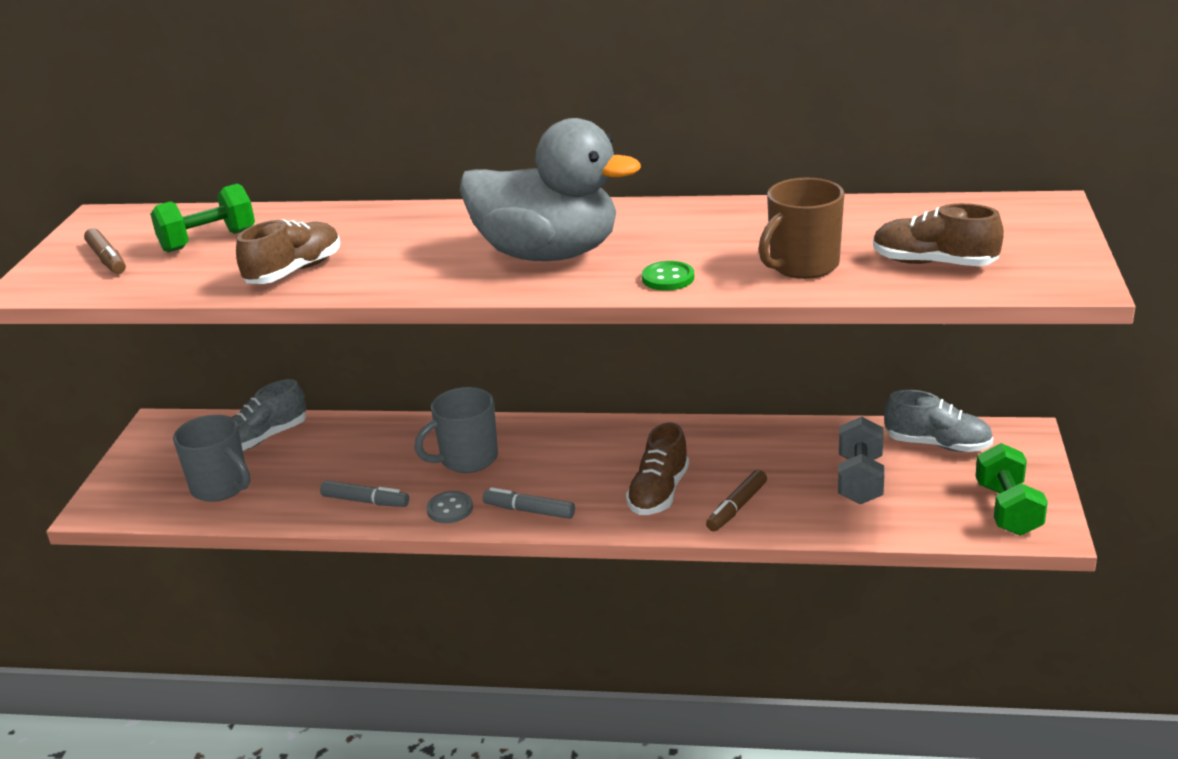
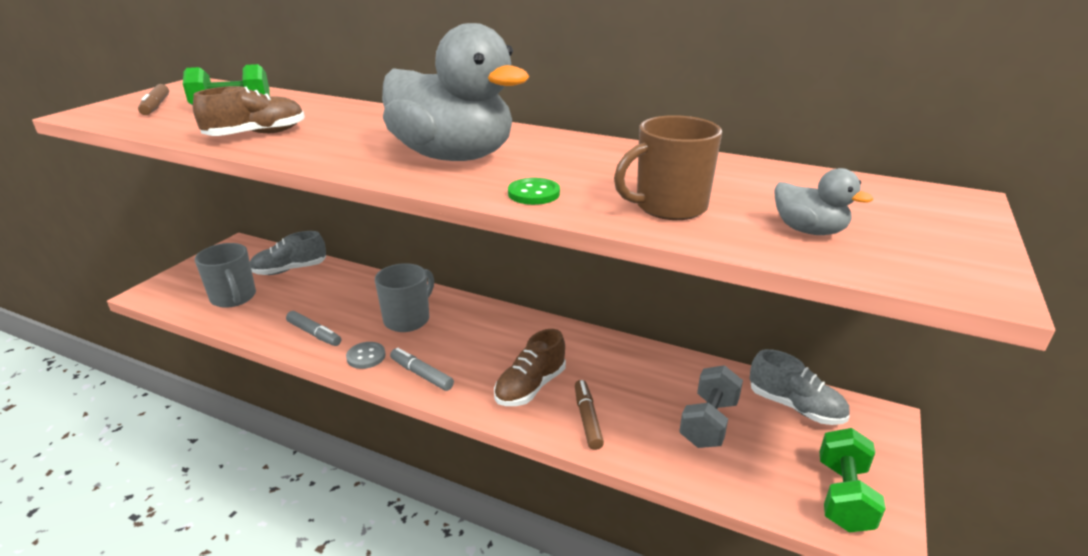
camera: 15 degrees right, 0 degrees up
grey mug [414,387,498,473] -> grey mug turned 135 degrees clockwise [375,263,434,332]
brown marker [706,470,767,531] -> brown marker turned 120 degrees clockwise [575,380,604,450]
brown shoe [873,203,1004,266] -> grey duck [774,168,873,235]

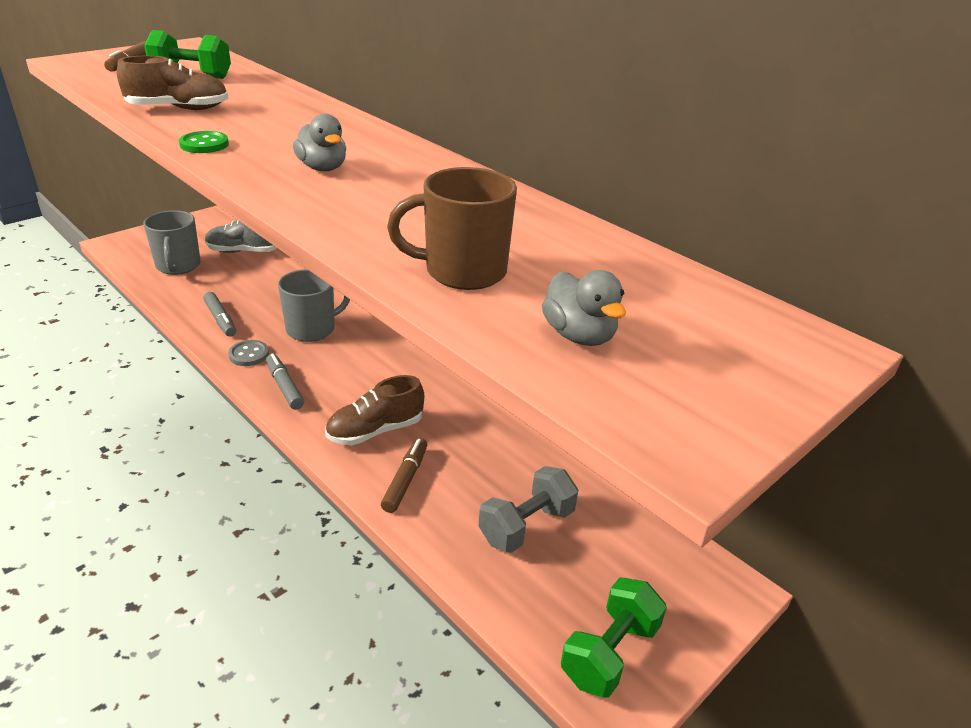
camera: 20 degrees right, 5 degrees up
grey duck [382,23,530,161] -> grey duck [293,114,346,171], size x0.42
green button [508,178,560,205] -> green button moved to [179,131,229,153]
grey shoe [749,349,850,425] -> none

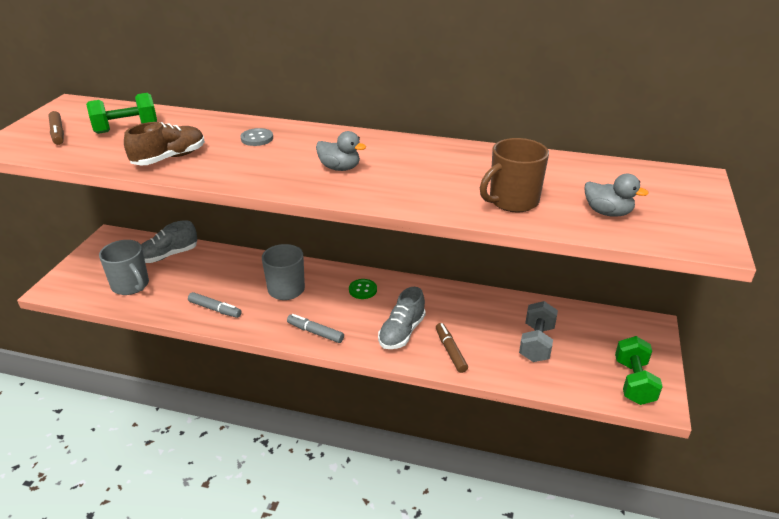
camera: 30 degrees left, 0 degrees up
green button [179,131,229,153] -> green button moved to [349,279,377,299]
grey button [228,340,269,366] -> grey button moved to [240,128,273,146]
brown shoe [325,375,424,445] -> grey shoe [378,287,426,349]

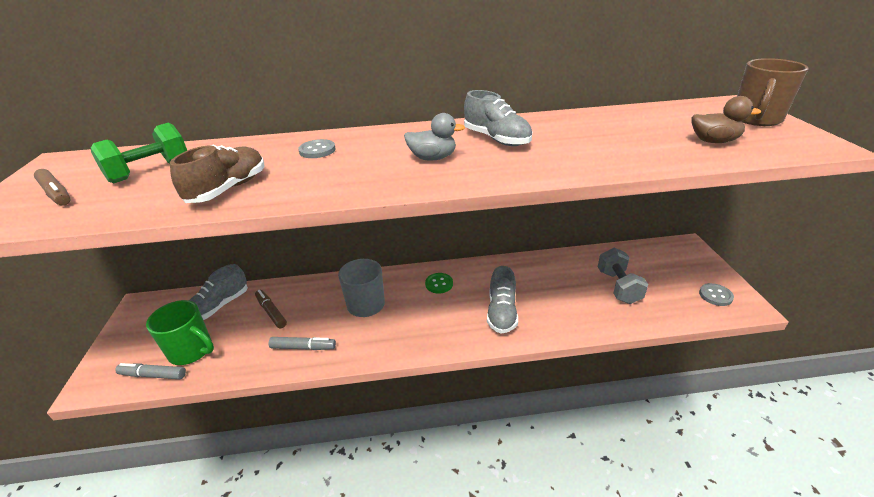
camera: 20 degrees left, 0 degrees up
grey mug [99,240,149,295] -> green mug [146,300,214,365]
grey marker [287,314,344,343] -> grey marker moved to [115,363,186,379]
brown marker [436,323,468,373] -> brown marker moved to [255,290,287,328]
brown mug [480,138,549,212] -> brown mug moved to [737,58,809,126]
grey duck [584,174,649,217] -> brown duck [692,96,761,143]
green dumbbell [615,336,663,405] -> grey button [699,283,734,306]
none -> grey shoe [464,90,532,146]

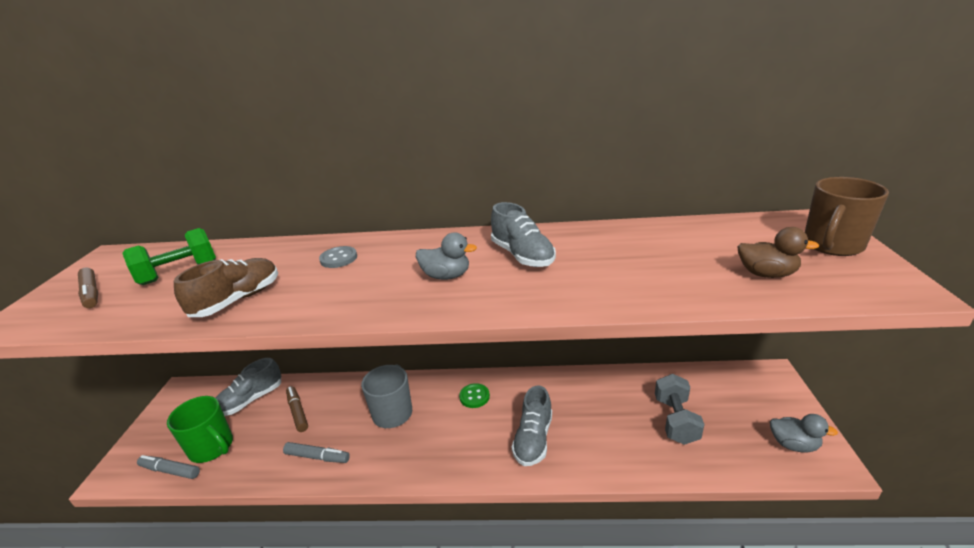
camera: 10 degrees right, 5 degrees down
grey button [699,283,734,306] -> grey duck [770,414,838,452]

